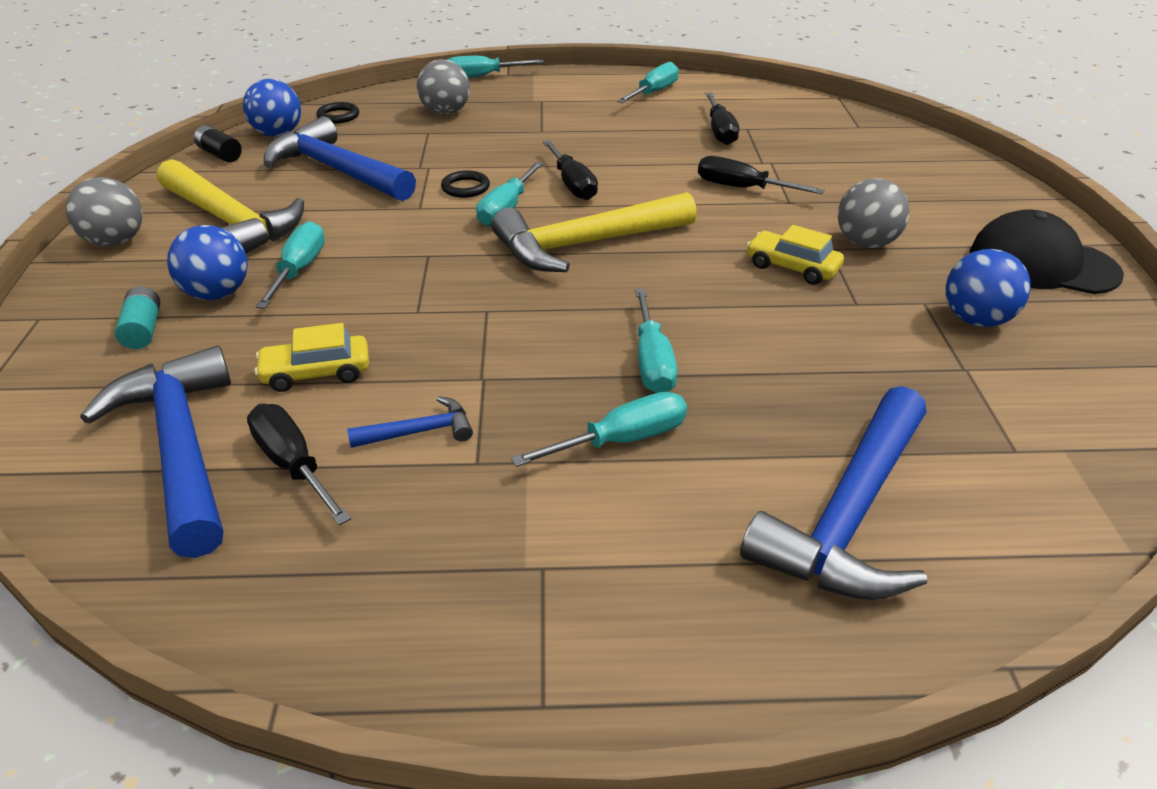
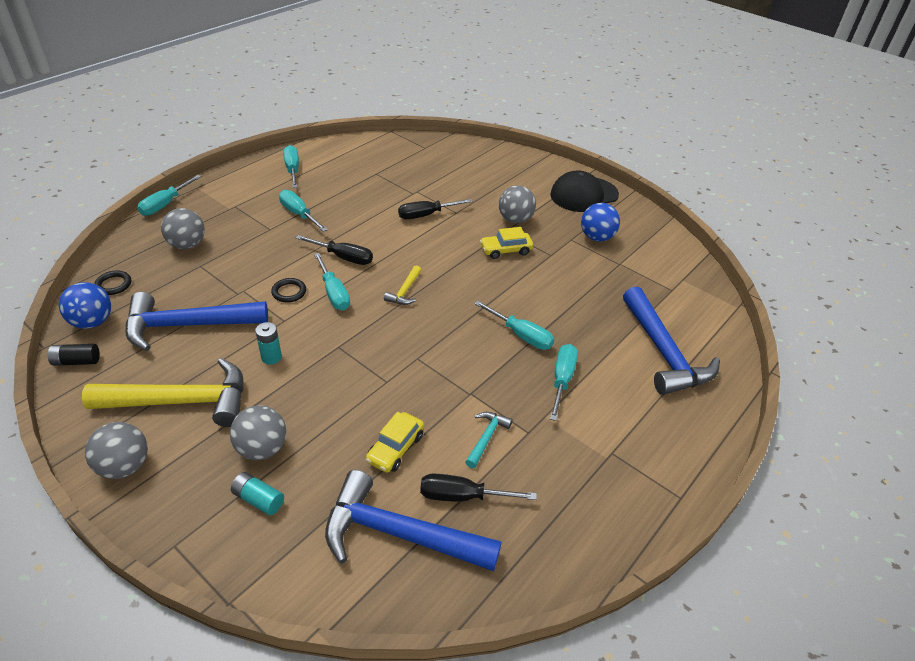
camera: 50 degrees left, 5 degrees up
blue ball [167,225,248,300] -> grey ball [230,405,286,460]
turquoise screwdriver [255,221,325,308] -> turquoise screwdriver moved to [279,190,328,232]
blue hammer [347,396,473,448] -> turquoise hammer [465,412,513,468]
yellow hammer [491,192,697,272] -> yellow hammer [384,265,421,305], size x0.45
black screwdriver [705,93,739,145] -> none
none -> turquoise battery [255,322,282,365]

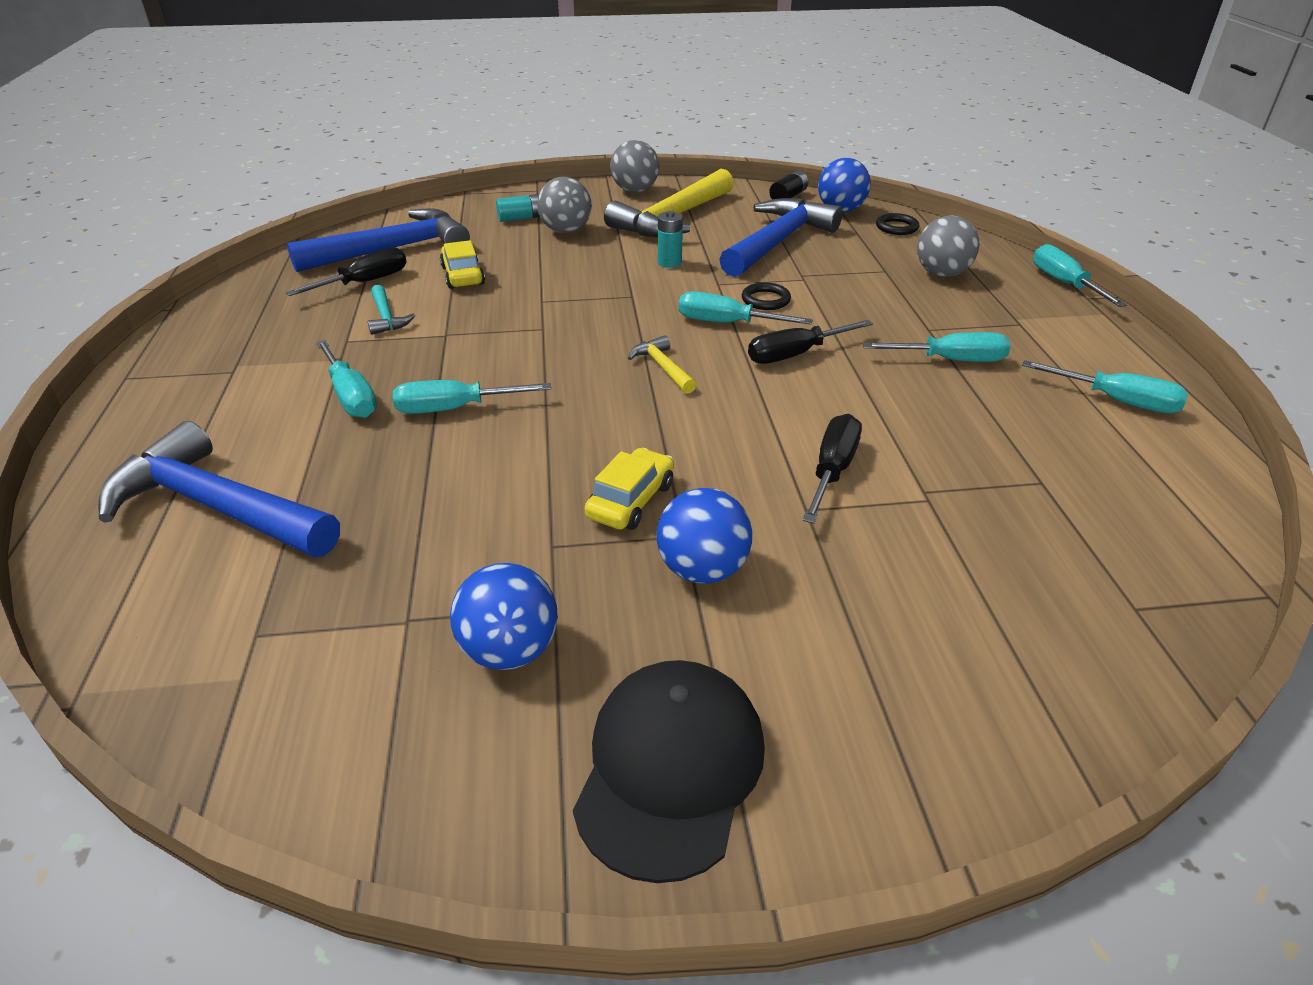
camera: 135 degrees right, 5 degrees down
grey ball [499,185,536,223] -> blue ball [657,488,752,584]

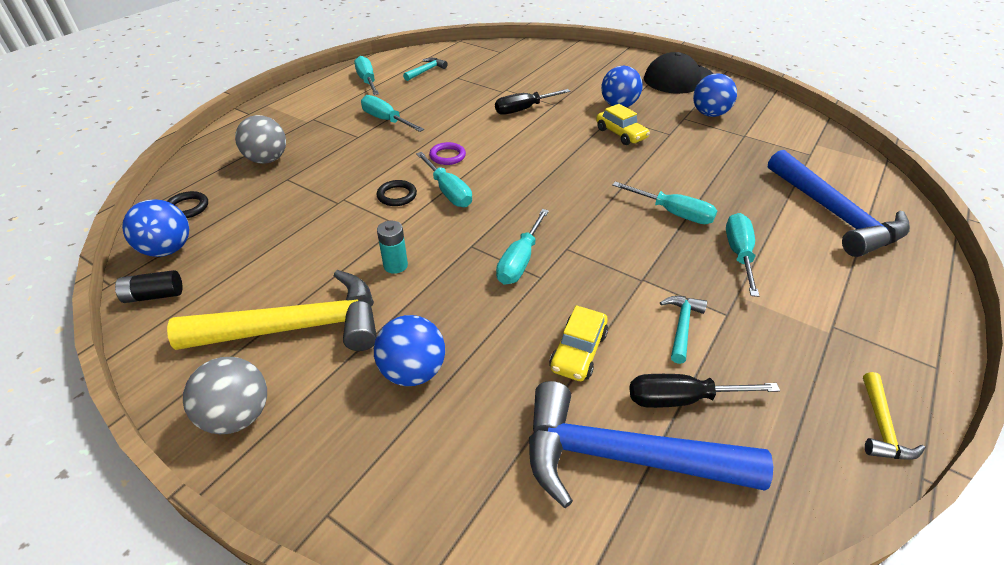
camera: 140 degrees left, 5 degrees up
turquoise battery [496,194,540,222] -> none
grey ball [537,177,592,233] -> blue ball [374,315,445,386]
yellow car [585,448,674,530] -> yellow car turned 105 degrees counterclockwise [596,104,650,145]
yellow hammer [628,335,697,394] -> yellow hammer moved to [863,372,925,460]
blue hammer [719,198,843,277] -> none
black screwdriver [748,320,873,364] -> purple ring [429,142,466,165]
turquoise screwdriver [1033,244,1127,307] -> turquoise screwdriver moved to [496,209,549,285]
none -> turquoise hammer [403,58,448,81]

